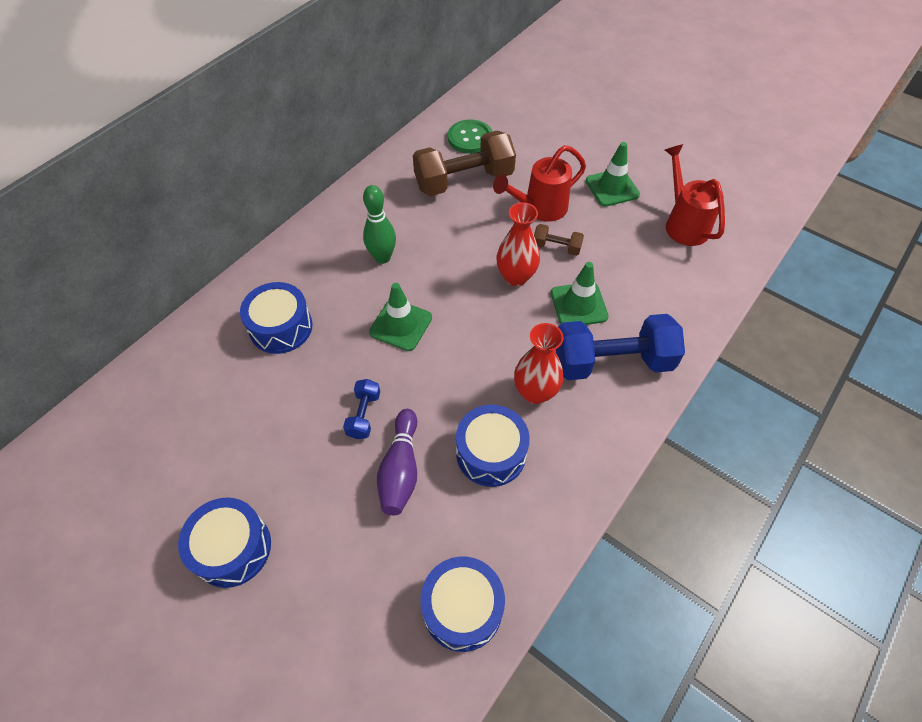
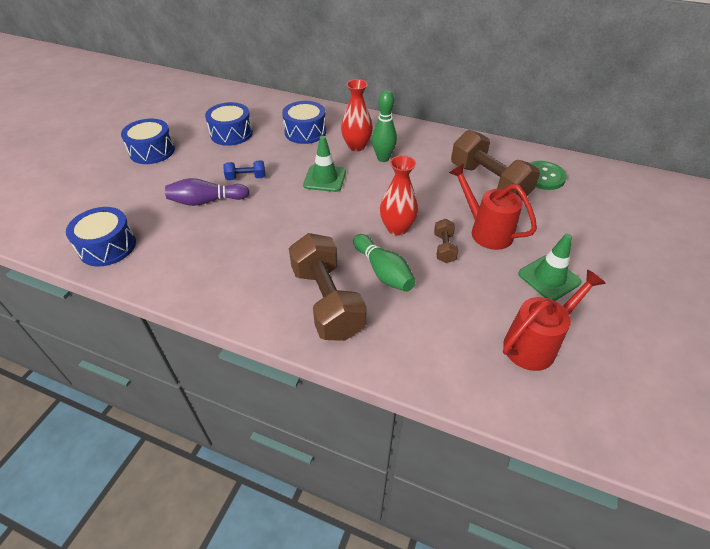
camera: 75 degrees right, 10 degrees down
blue drum [456,405,530,487] -> blue drum moved to [205,102,253,146]
red vase [514,323,563,404] -> red vase moved to [341,79,373,151]
green traffic cone [551,262,609,325] -> green bowling pin [353,234,416,292]
blue dumbbell [555,314,685,380] -> brown dumbbell [289,233,367,341]

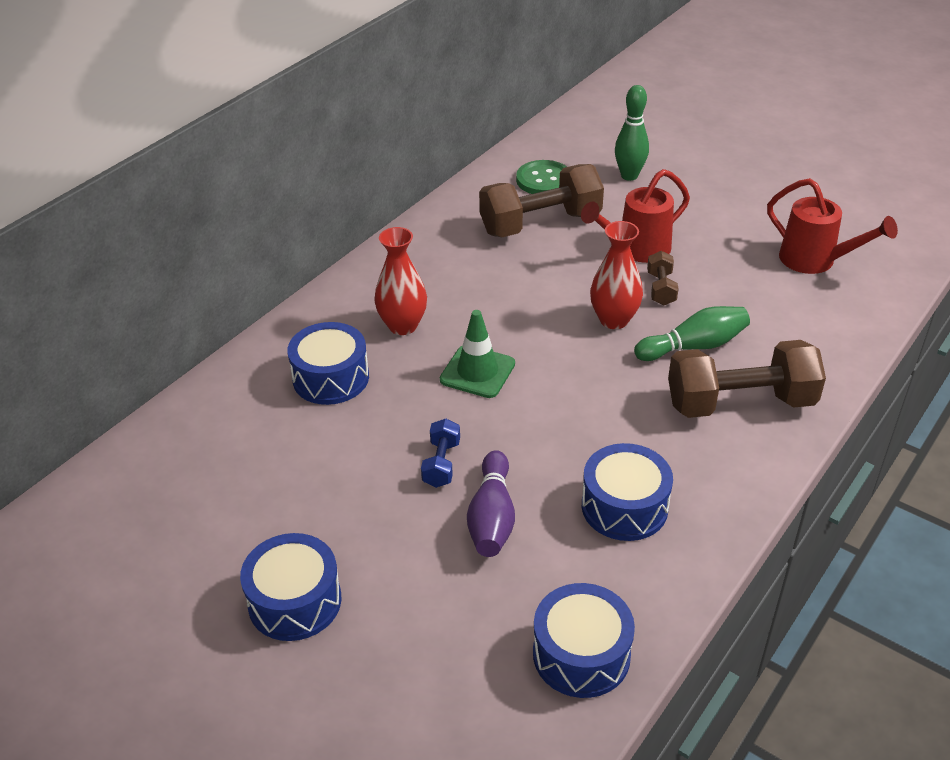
camera: 75 degrees left, 5 degrees down
blue drum [205,102,253,146] -> blue drum moved to [582,443,673,541]
green bowling pin [372,90,397,162] -> green bowling pin moved to [615,85,649,181]
brown dumbbell [434,219,459,263] -> brown dumbbell turned 75 degrees clockwise [647,251,679,305]
red watering can [503,269,606,371] -> red watering can turned 150 degrees clockwise [767,178,898,274]
green traffic cone [518,233,582,301] -> none

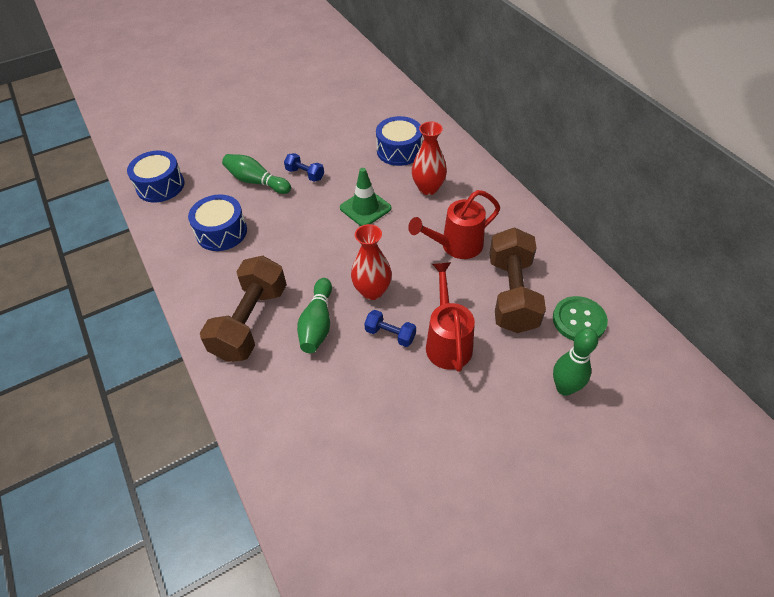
camera: 115 degrees right, 10 degrees up
blue drum [240,533,341,641] -> none
purple bowling pin [467,450,515,557] -> green bowling pin [222,154,291,194]
brown dumbbell [647,251,679,305] -> blue dumbbell [364,310,416,347]
red watering can [767,178,898,274] -> red watering can moved to [408,190,500,259]

